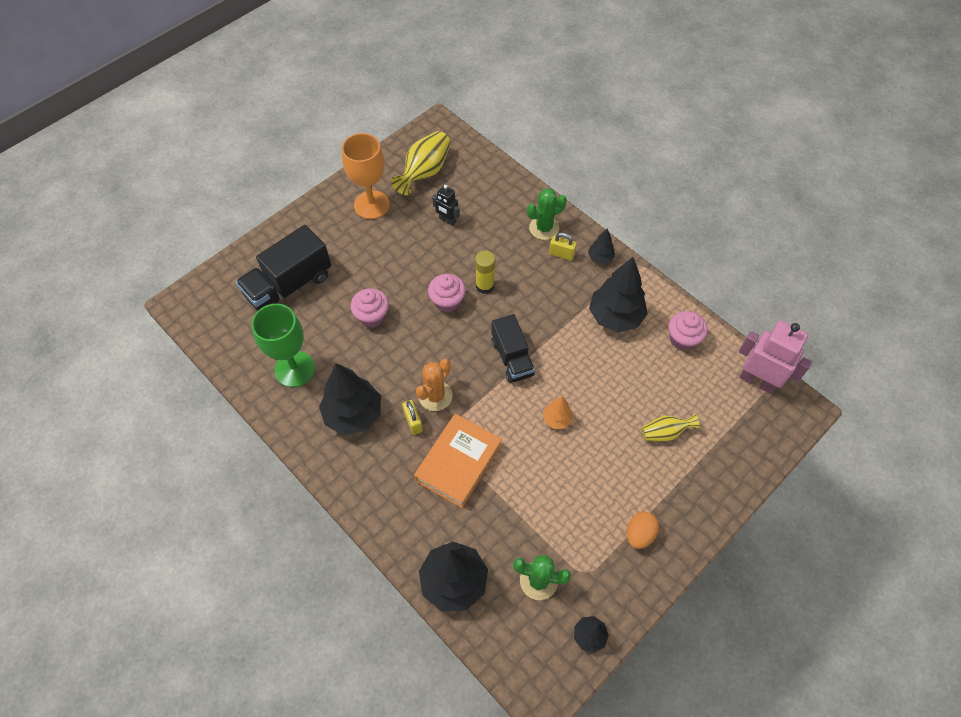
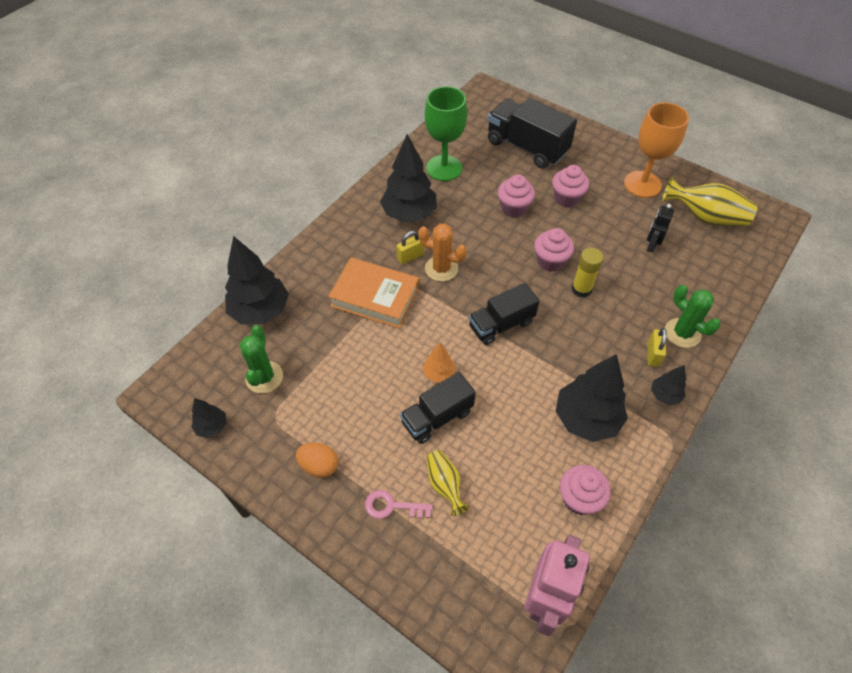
camera: 80 degrees right, 5 degrees down
none -> pink key [365,490,433,519]
none -> black truck [400,372,476,444]
none -> pink cupcake [552,165,589,207]

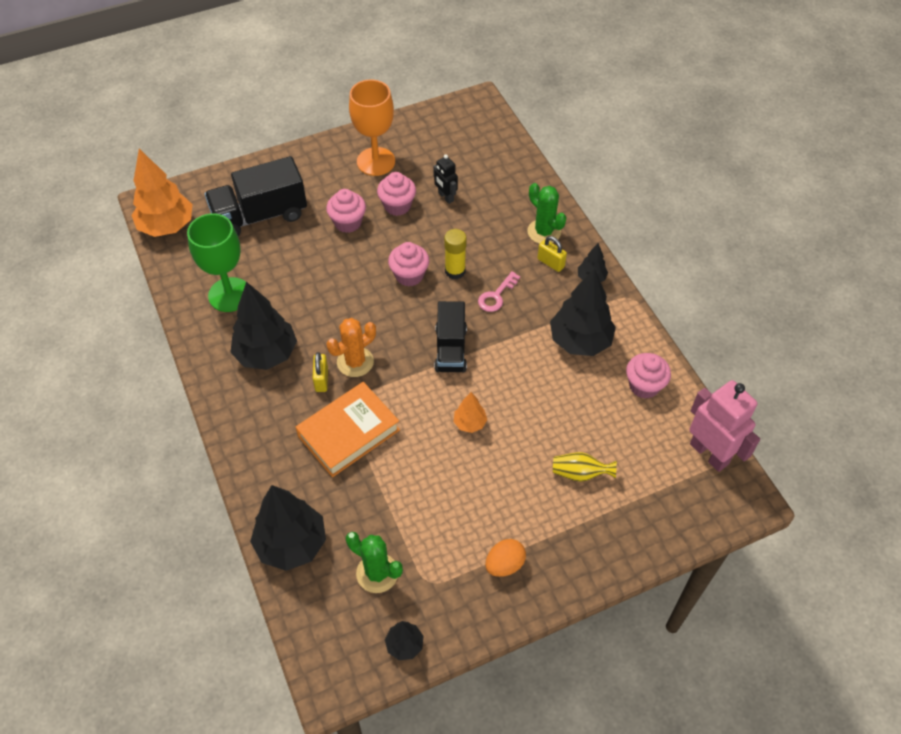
camera: 60 degrees left, 0 degrees up
pink key [365,490,433,519] -> pink key moved to [478,271,520,312]
black truck [400,372,476,444] -> none
pink cupcake [498,175,535,217] -> pink cupcake moved to [377,172,416,216]
yellow vase [662,177,757,226] -> none
green cactus [665,285,720,348] -> green cactus turned 60 degrees clockwise [527,183,567,244]
none -> orange tree [131,149,192,237]

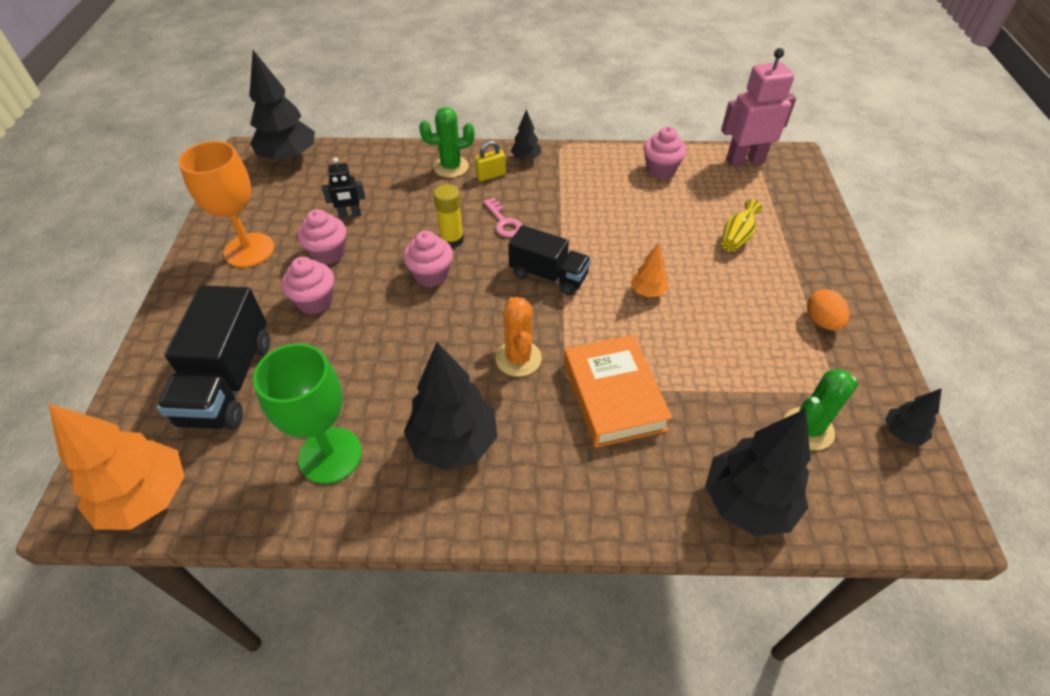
camera: 65 degrees left, 5 degrees down
yellow padlock [313,352,328,392] -> none
black tree [550,268,616,356] -> black tree moved to [249,50,315,162]

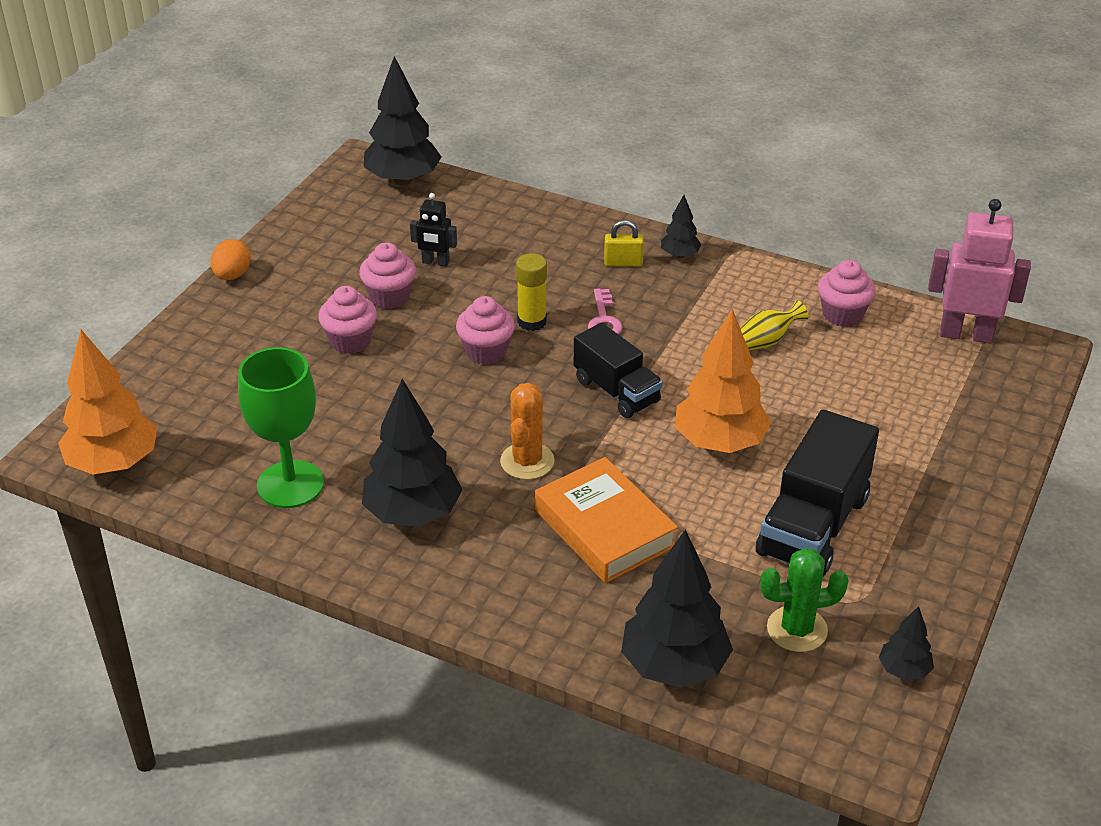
camera: 25 degrees right, 10 degrees down
black truck [157,285,270,429] -> black truck moved to [756,409,879,576]
orange goblet [179,141,274,267] -> none
green cactus [419,107,475,178] -> none
orange book [564,335,672,448] -> orange book turned 45 degrees counterclockwise [535,457,678,583]
orange tree [631,243,668,298] -> orange tree [675,309,771,453], size x2.03
yellow vase [721,199,762,252] -> yellow vase moved to [740,300,808,350]
orange egg [807,289,849,330] -> orange egg moved to [211,239,251,280]

